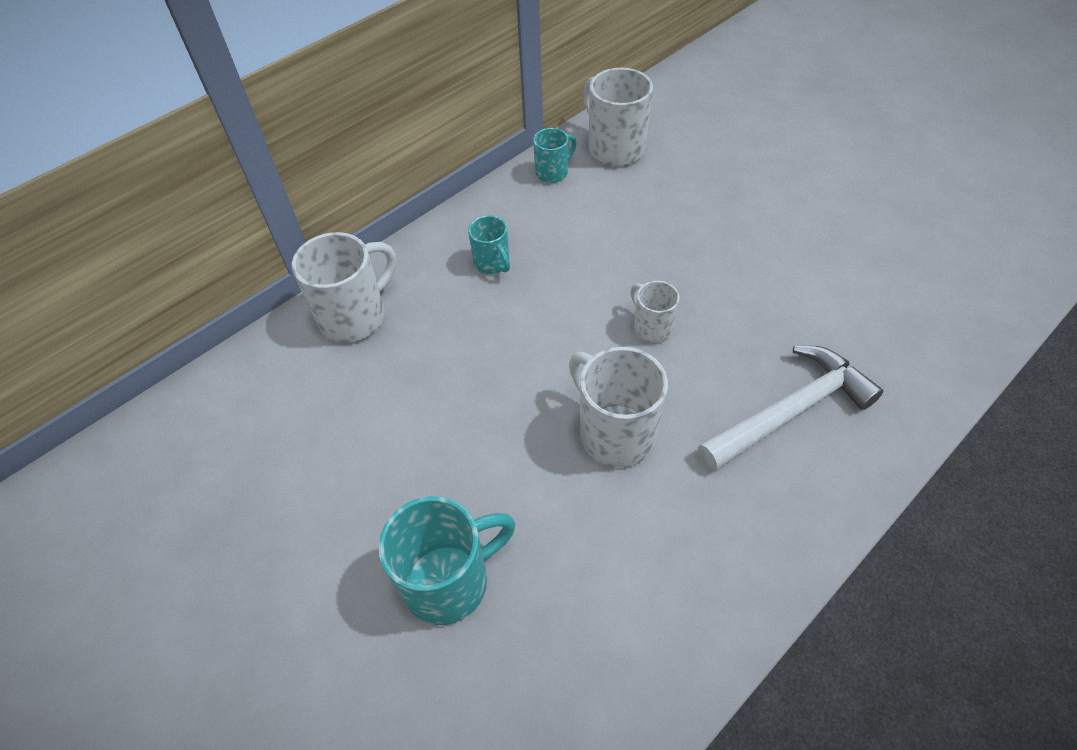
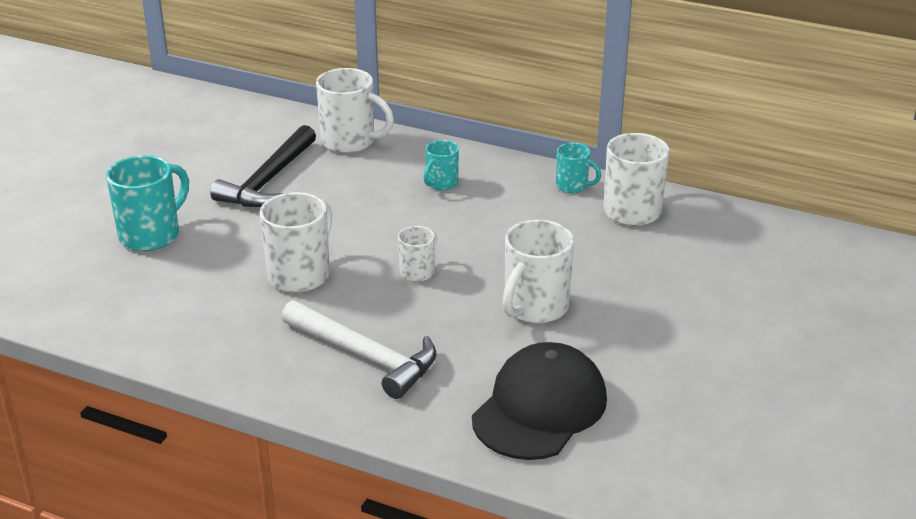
camera: 65 degrees right, 20 degrees down
turquoise mug [379,496,516,625] -> turquoise mug turned 90 degrees counterclockwise [106,155,189,251]
none -> black hammer [210,125,316,207]
none -> black cap [472,342,607,460]
none -> white mug [502,220,574,323]

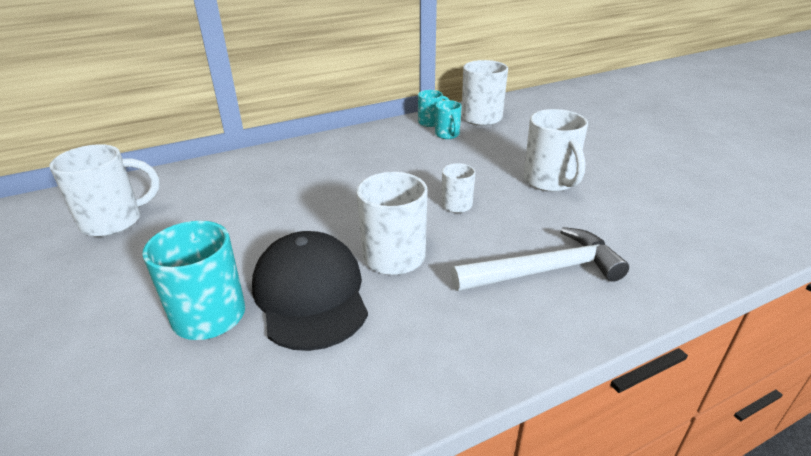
camera: 50 degrees left, 0 degrees up
black hammer [210,125,316,207] -> none
white mug [316,68,394,153] -> white mug moved to [49,144,160,237]
turquoise mug [423,140,459,190] -> turquoise mug moved to [435,100,461,139]
black cap [472,342,607,460] -> black cap moved to [252,231,368,351]

